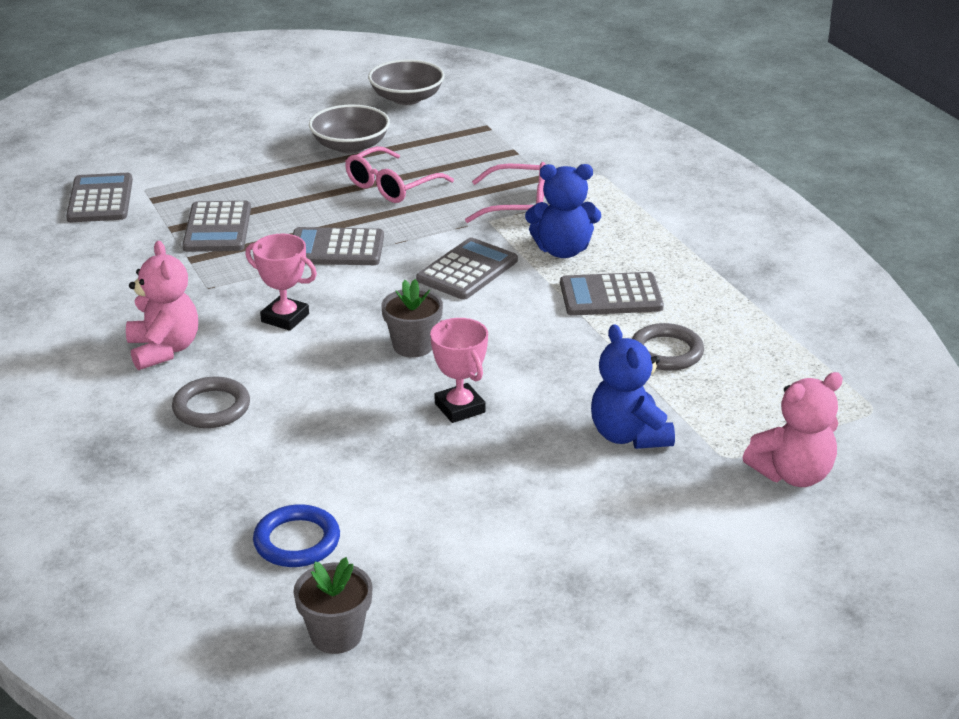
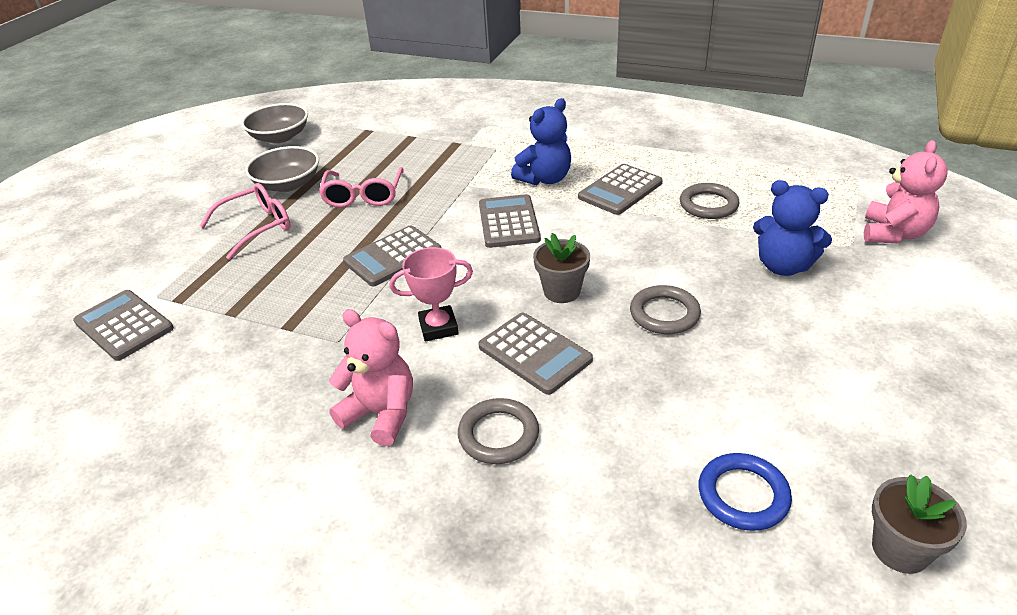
camera: 40 degrees left, 5 degrees up
grey calculator [182,201,251,252] -> grey calculator moved to [478,312,593,395]
pink trophy [430,318,488,423] -> grey ring [630,285,701,334]
pink glasses [465,162,546,223] -> pink glasses moved to [200,183,291,260]

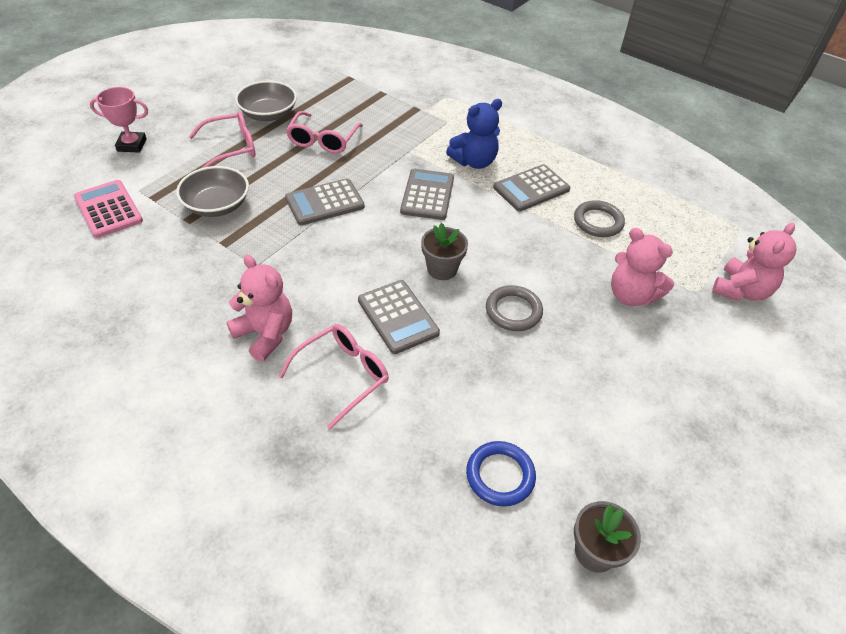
camera: 10 degrees right, 10 degrees up
grey calculator [73,290,174,361] -> pink calculator [74,180,143,238]
grey bowl [241,103,308,143] -> grey bowl moved to [176,166,249,217]
pink trophy [390,247,473,341] -> pink trophy moved to [90,87,148,153]
grey ring [458,398,539,464] -> pink glasses [279,324,389,430]
blue teddy bear [753,180,832,276] -> pink teddy bear [611,228,674,306]

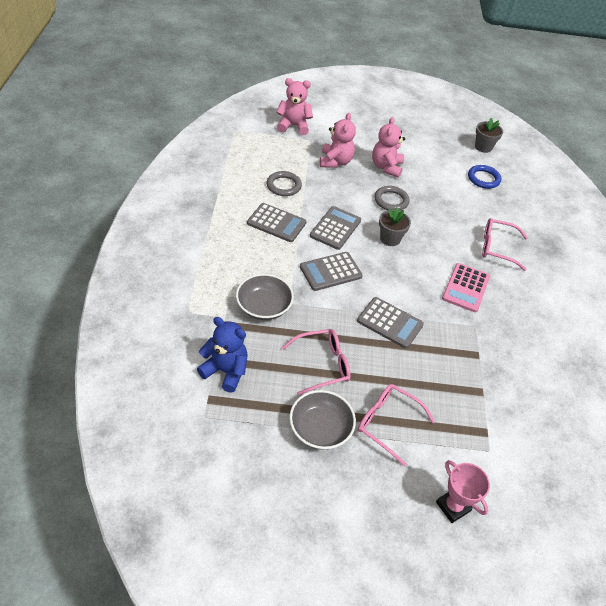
camera: 125 degrees left, 0 degrees up
pink calculator [74,180,143,238] -> pink calculator moved to [442,263,490,312]
grey bowl [176,166,249,217] -> grey bowl moved to [236,274,294,320]
pink teddy bear [227,255,292,362] -> pink teddy bear moved to [372,117,405,178]
grey calculator [358,280,440,354] -> grey calculator moved to [310,206,361,250]
blue teddy bear [446,99,502,169] -> blue teddy bear moved to [197,317,248,393]

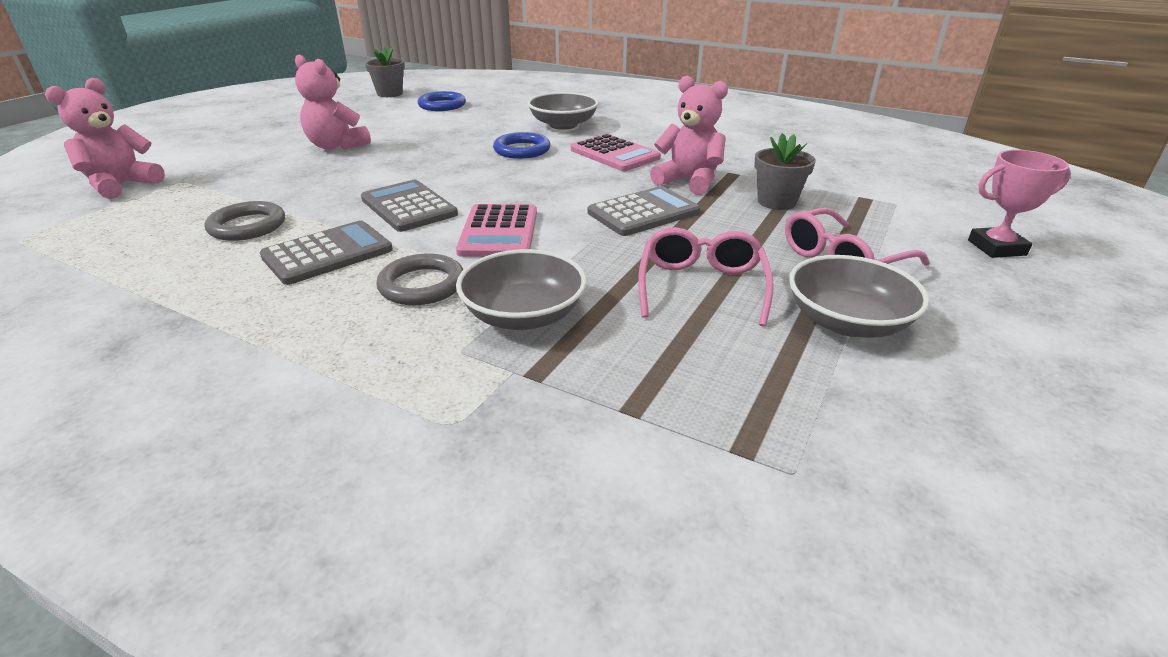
camera: 60 degrees left, 15 degrees down
blue teddy bear [197,317,248,393] -> none
grey calculator [300,252,363,291] -> pink calculator [456,204,537,257]
pink teddy bear [320,113,356,168] -> pink teddy bear moved to [650,76,728,195]
grey ring [374,186,409,211] -> grey ring moved to [376,254,463,305]
grey flower pot [379,207,411,246] -> grey flower pot moved to [754,133,816,210]
pink glasses [482,218,528,271] -> grey bowl [527,92,599,130]
none -> blue ring [493,132,550,159]

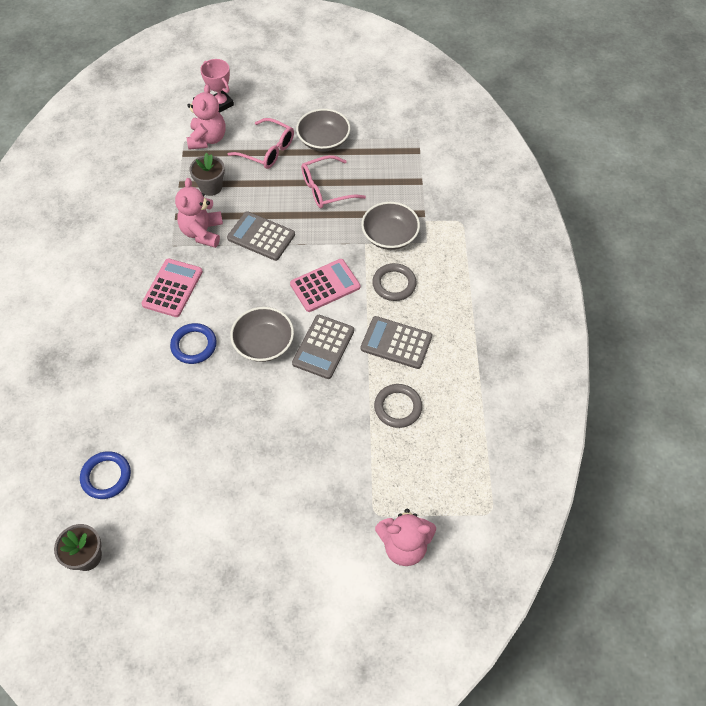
camera: 120 degrees left, 25 degrees up
pink teddy bear [295,55,371,150] -> pink teddy bear moved to [187,84,225,150]
grey bowl [527,92,599,130] -> grey bowl moved to [230,307,294,362]

